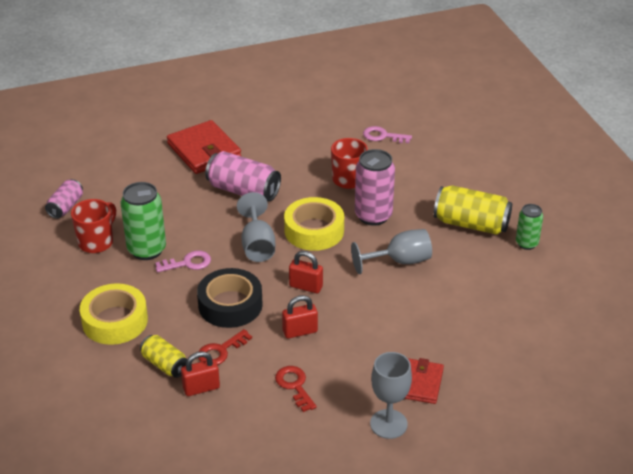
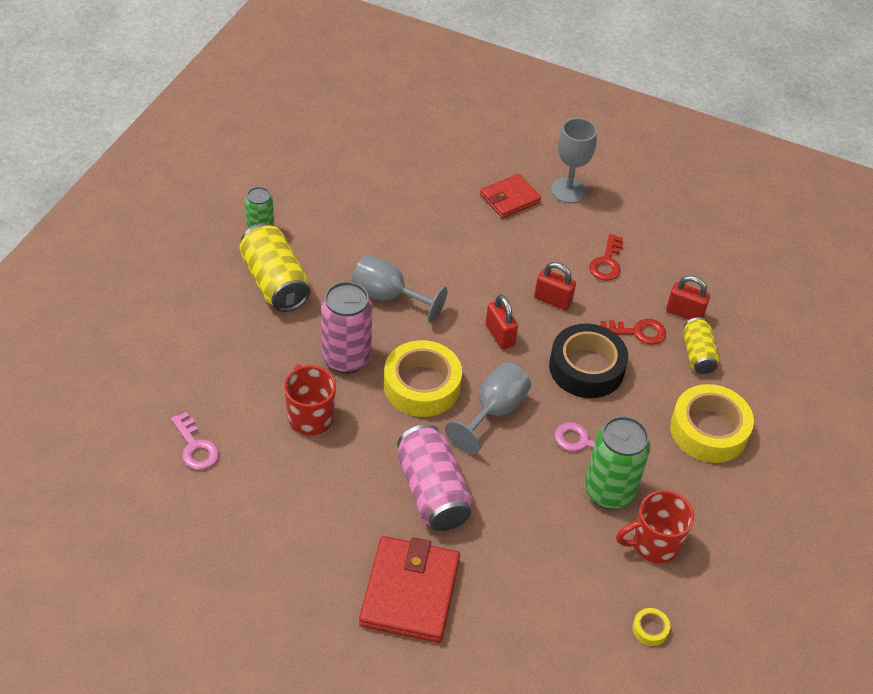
camera: 140 degrees left, 10 degrees up
pink can [45,179,83,219] -> yellow tape [632,608,670,646]

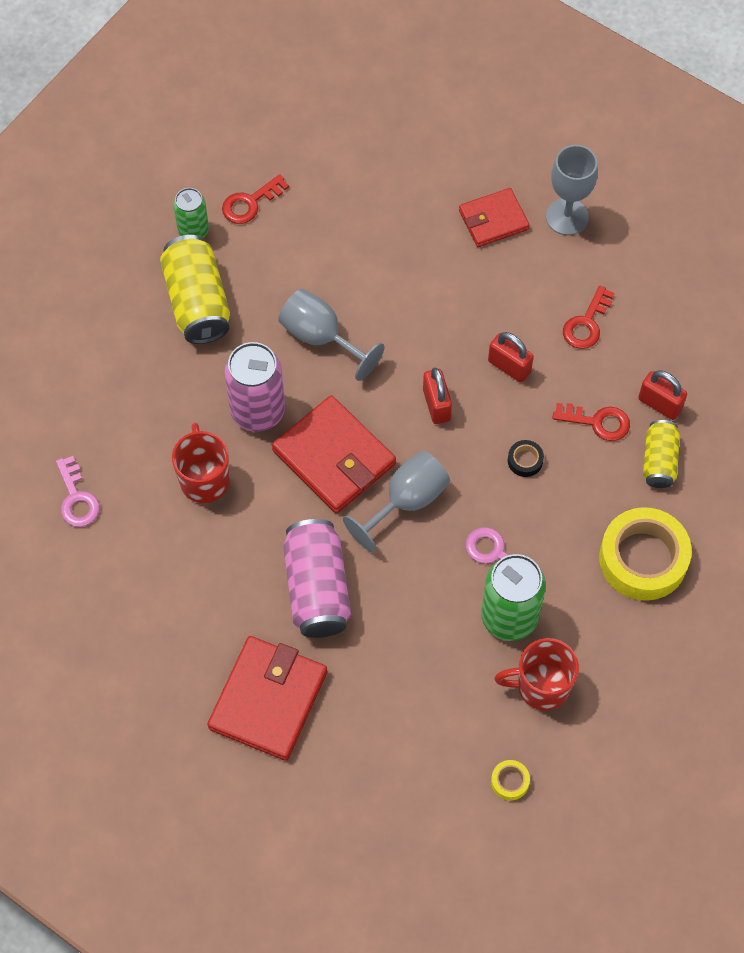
camera: 15 degrees right, 15 degrees up
yellow tape [384,340,462,417] -> red wallet [272,395,396,514]
black tape [549,324,628,398] -> black tape [508,440,544,477], size x0.41
none -> red key [222,174,289,224]

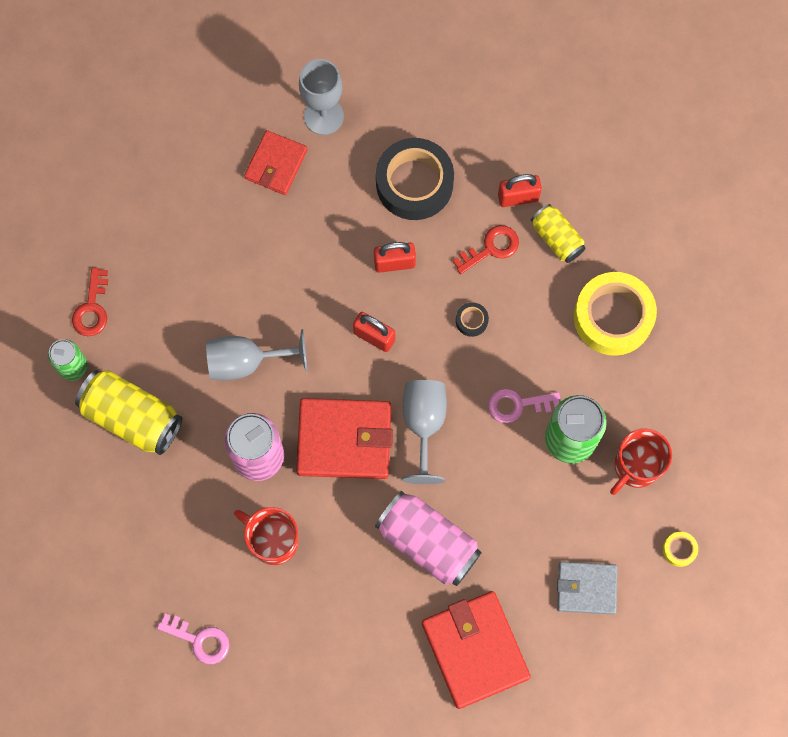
camera: 45 degrees left, 10 degrees up
red key [563,286,614,349] -> black tape [376,138,454,220]
none -> grey wallet [557,561,617,615]

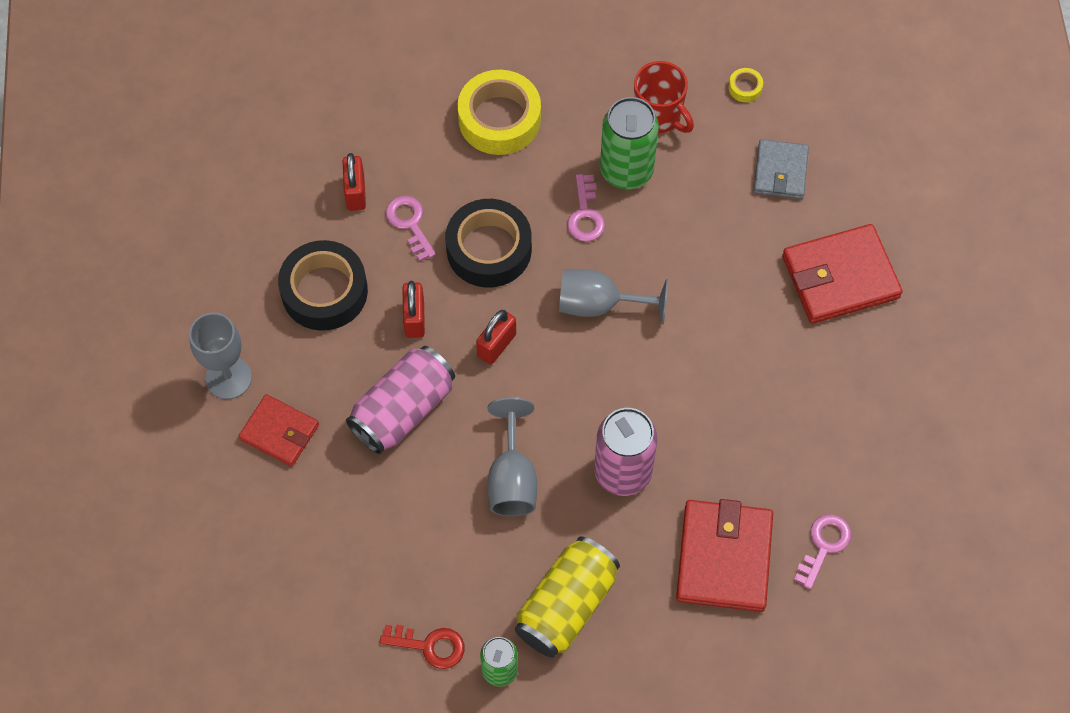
camera: 85 degrees left, 10 degrees down
red mug [234,507,298,565] -> none
red wallet [296,398,393,479] -> red wallet moved to [676,499,773,612]
pink can [375,491,482,586] -> pink can moved to [346,346,455,454]
red key [453,225,519,274] -> pink key [385,196,436,261]
black tape [456,302,489,337] -> black tape [446,199,532,287], size x2.44
yellow can [531,204,585,263] -> none

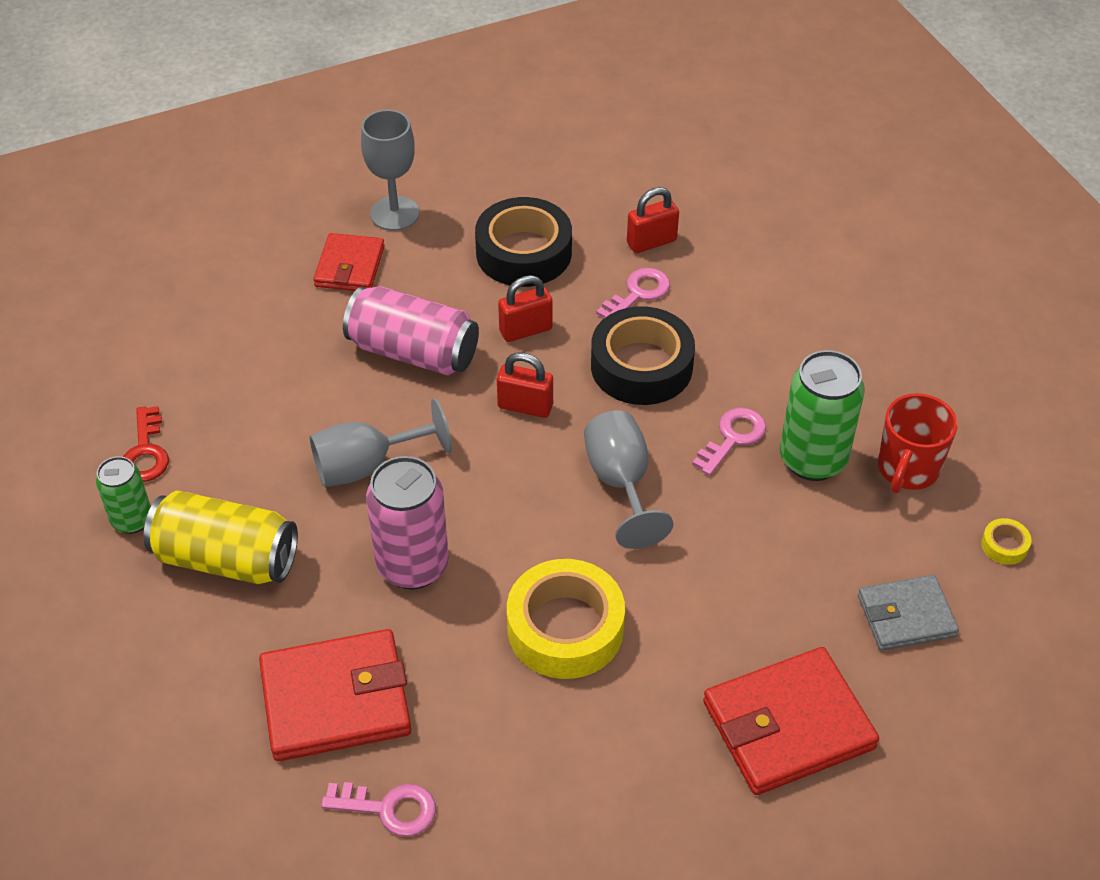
camera: 70 degrees right, 15 degrees down
yellow tape [458,70,541,155] -> yellow tape moved to [507,559,625,679]
pink key [567,174,605,242] -> pink key turned 150 degrees clockwise [692,408,766,476]
red wallet [782,224,903,324] -> red wallet turned 75 degrees counterclockwise [703,647,879,795]

